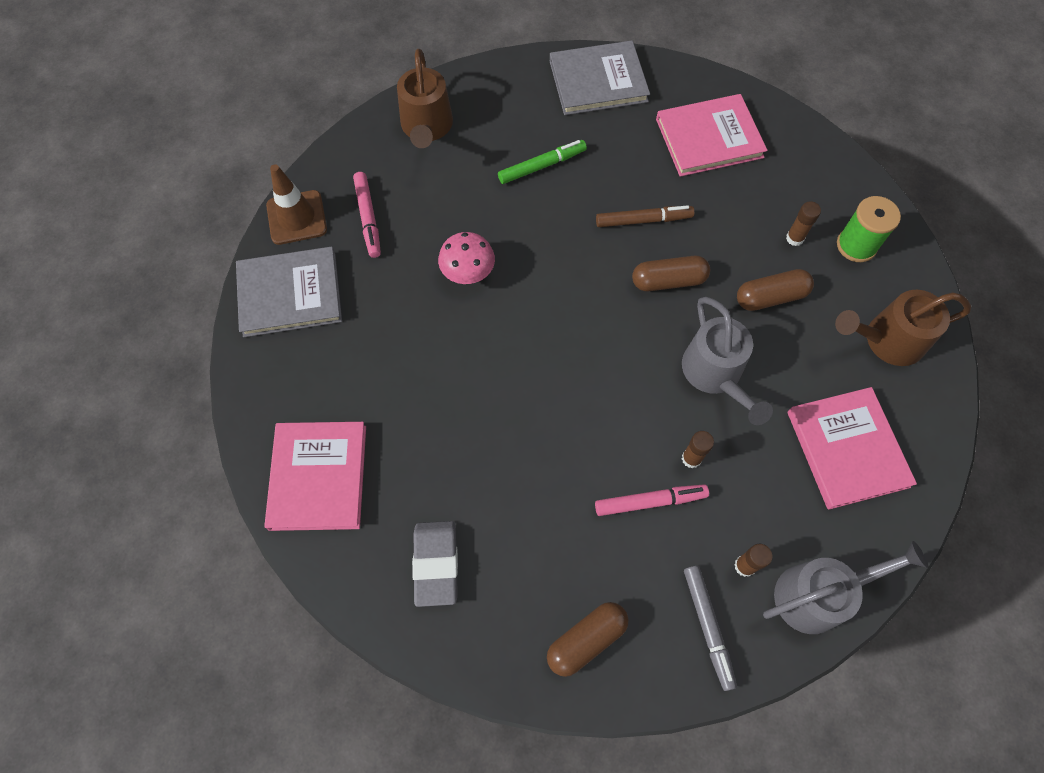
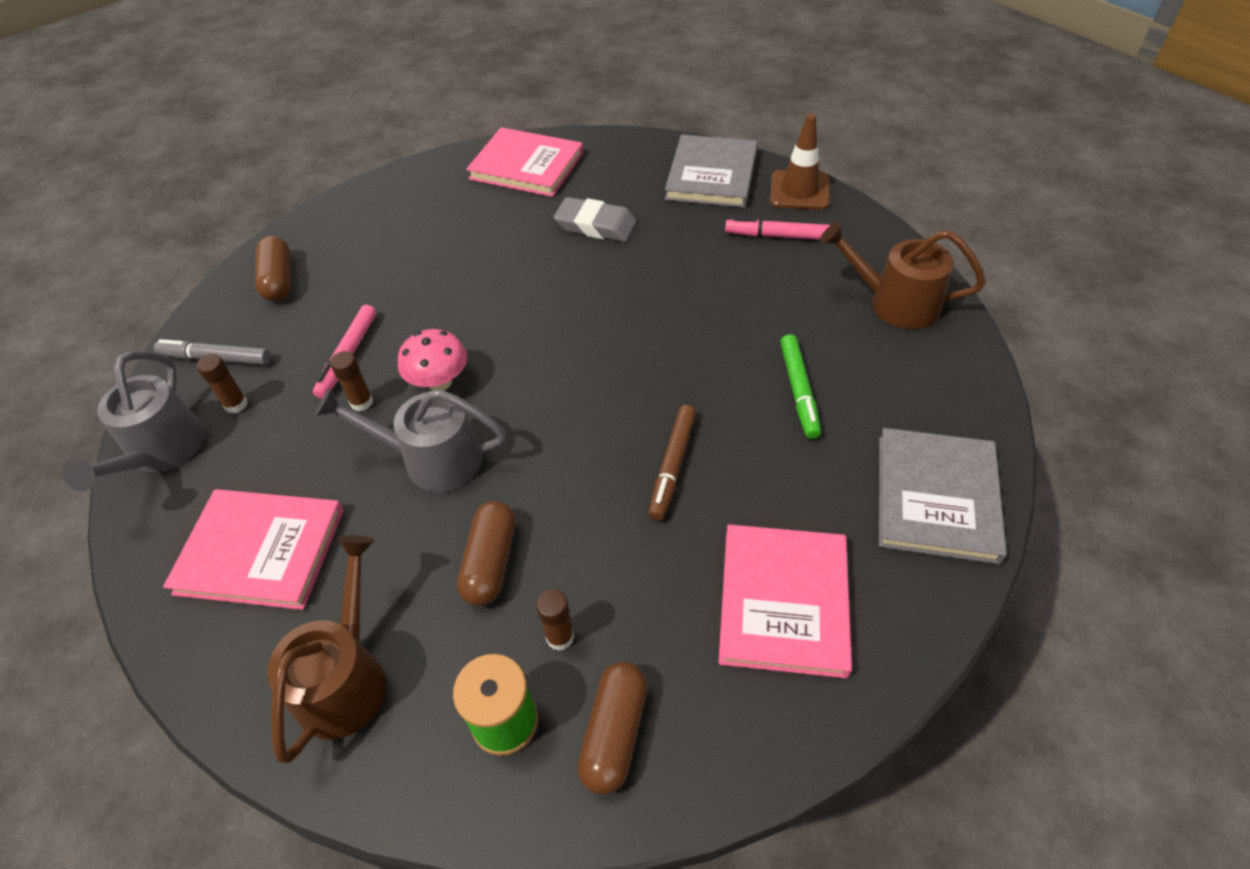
camera: 115 degrees right, 15 degrees down
grey eraser [412,521,458,607] -> grey eraser moved to [554,197,637,242]
pink mushroom [438,232,495,284] -> pink mushroom moved to [398,329,467,391]
brown capsule [632,256,710,291] -> brown capsule moved to [577,661,648,795]

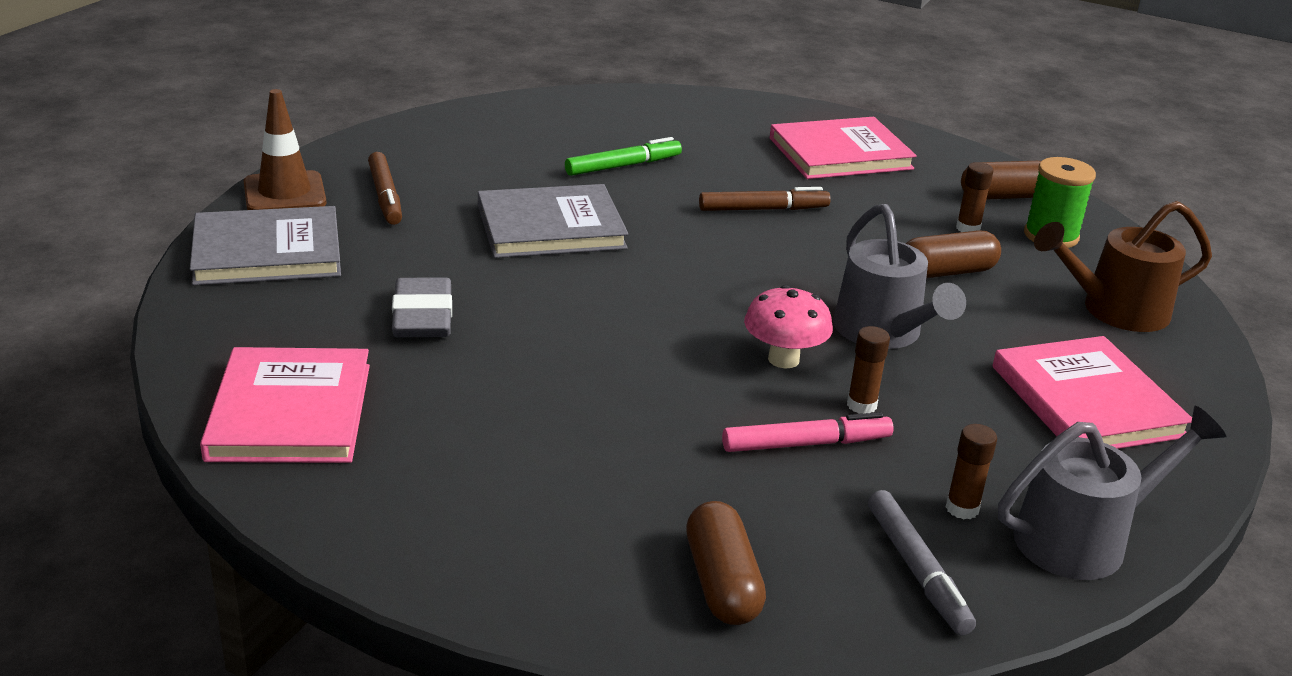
camera: 120 degrees left, 20 degrees down
brown capsule [255,236,291,301] -> brown capsule turned 60 degrees counterclockwise [686,501,766,625]
pink marker [725,217,830,240] -> brown marker [368,152,402,225]
brown watering can [820,221,986,329] -> none
grey book [879,428,1007,564] -> grey book moved to [478,184,628,258]

